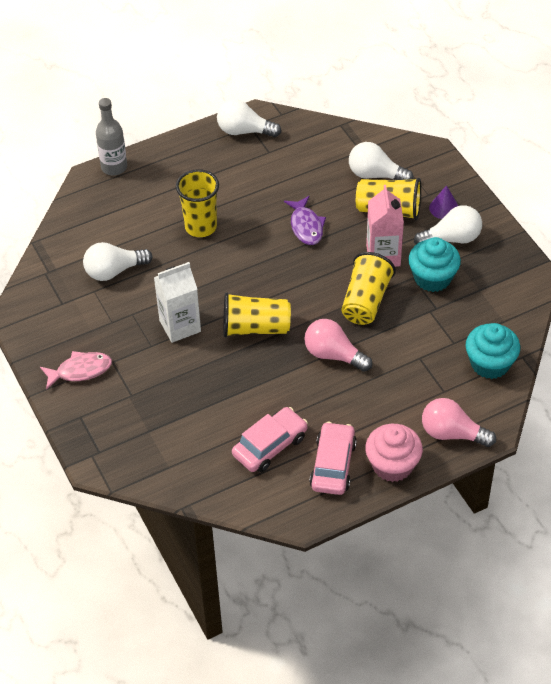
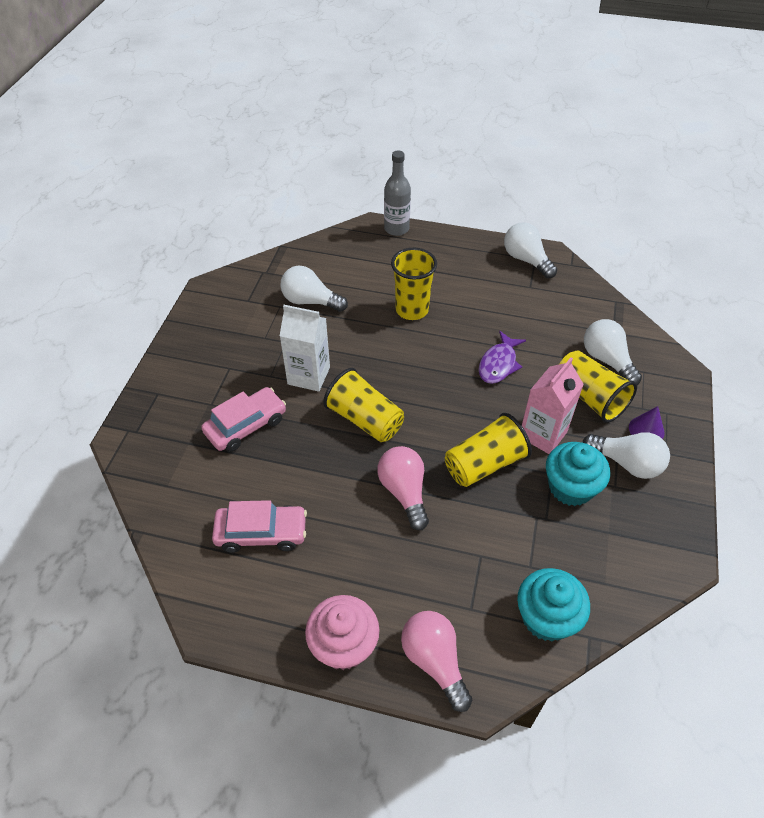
camera: 40 degrees right, 0 degrees up
pink fish [40,351,112,390] -> none
pink car [309,422,357,495] -> pink car moved to [201,387,286,452]

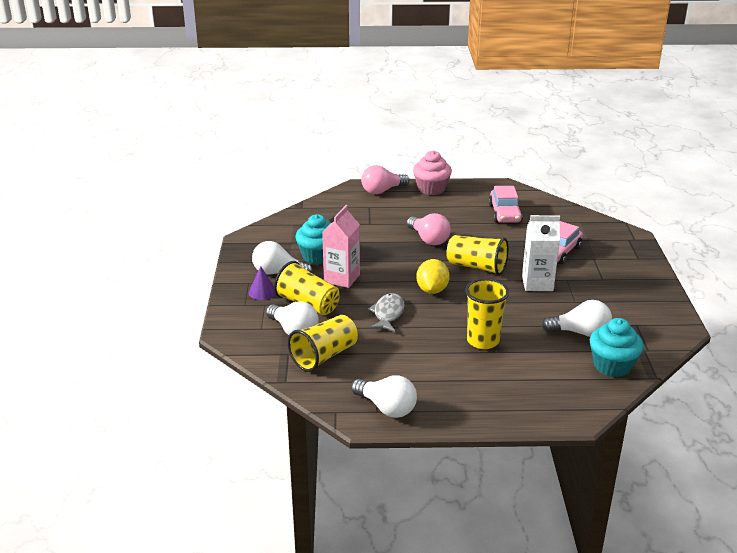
camera: 165 degrees right, 20 degrees down
pink car [212,500,307,553] -> pink car turned 75 degrees counterclockwise [489,186,523,223]
grey bottle [384,150,411,236] -> none
pink light bulb [401,611,472,712] -> pink light bulb turned 105 degrees clockwise [361,165,410,194]
yellow cup [445,413,532,487] -> yellow cup moved to [288,315,358,372]
purple fish [479,331,526,384] -> grey fish [368,293,405,332]
turquoise cupcake [517,568,590,642] -> turquoise cupcake moved to [590,318,644,377]
none -> yellow lemon [416,259,450,294]

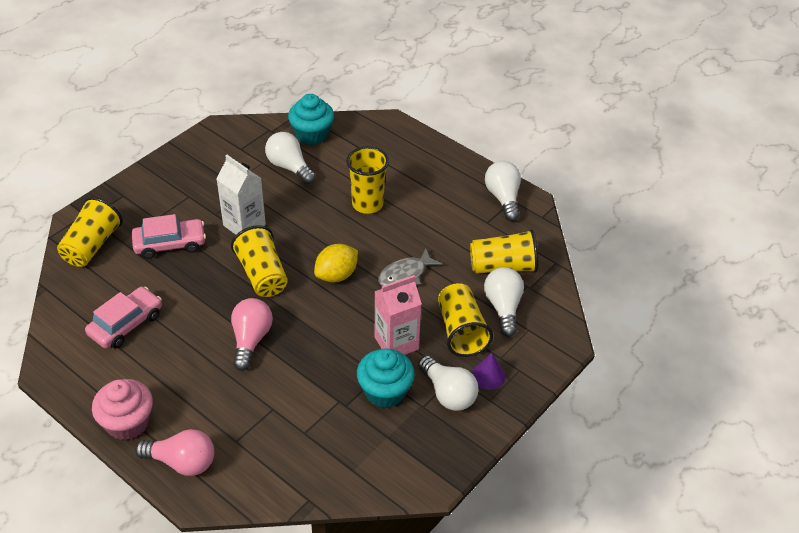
camera: 140 degrees left, 15 degrees up
none -> yellow cup [57,197,123,267]

